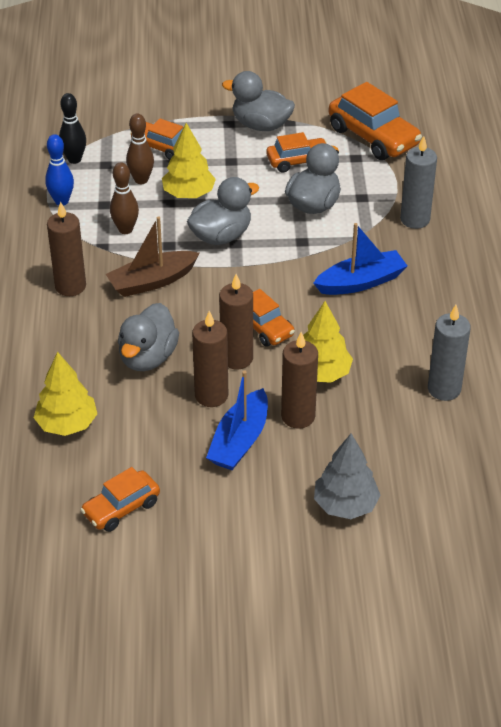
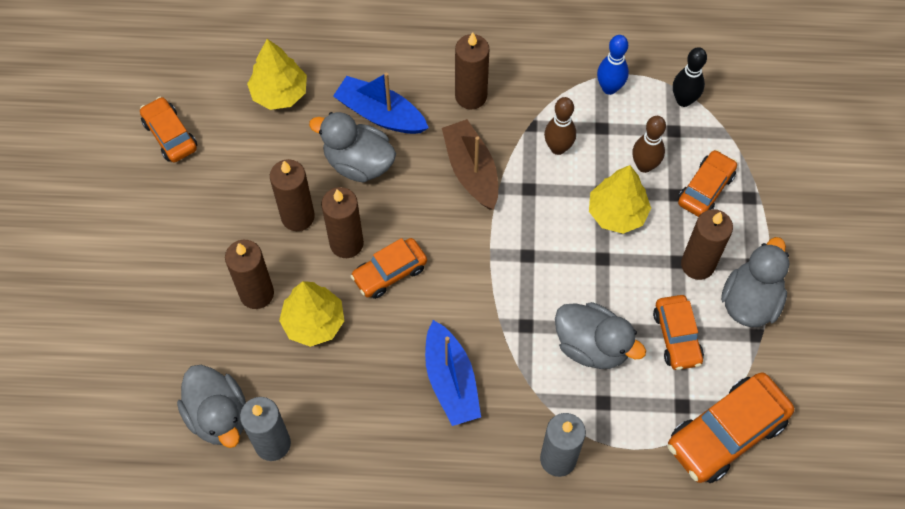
camera: 95 degrees right, 20 degrees up
grey duck [187,177,259,245] -> grey duck moved to [177,365,246,448]
blue boat [206,371,268,470] -> blue boat moved to [333,72,429,134]
grey tree [314,433,381,519] -> none
none -> brown candle [681,209,733,280]

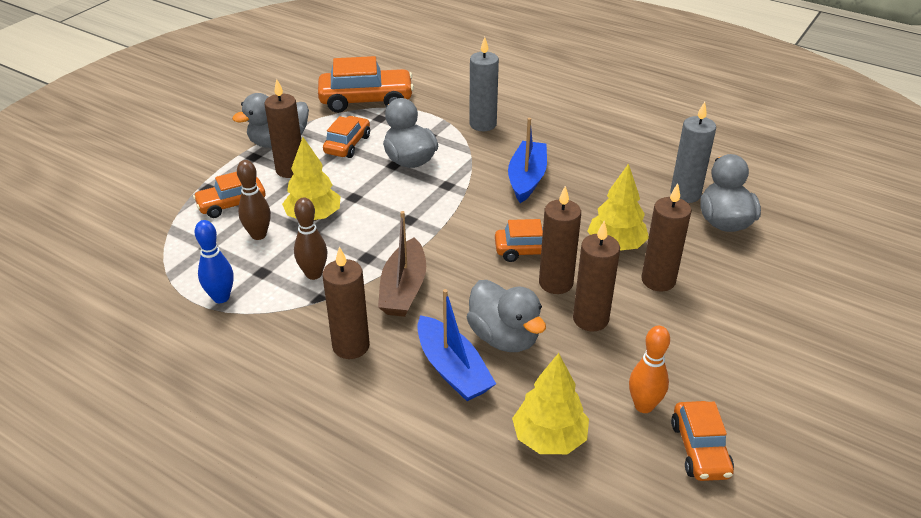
camera: 150 degrees left, 25 degrees down
black bowling pin [673,47,707,107] -> none
none -> orange bowling pin [629,326,670,413]

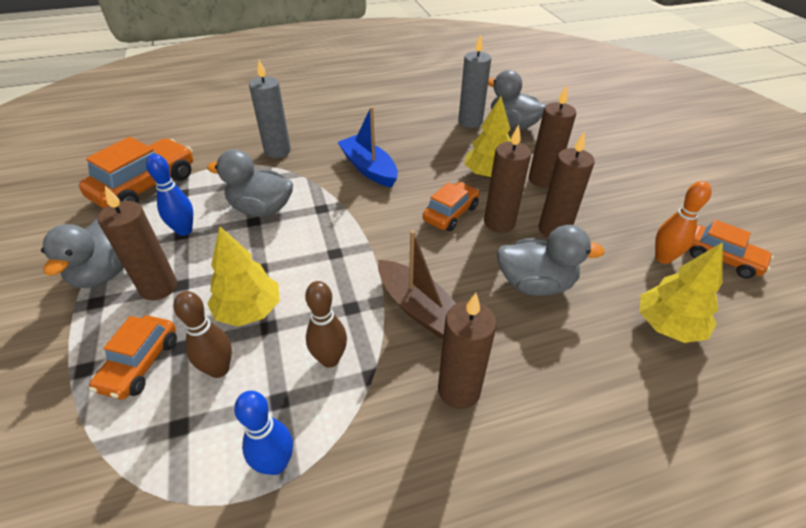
camera: 50 degrees left, 5 degrees up
orange car [323,116,370,158] -> blue bowling pin [146,154,193,236]
blue boat [417,289,496,401] -> none

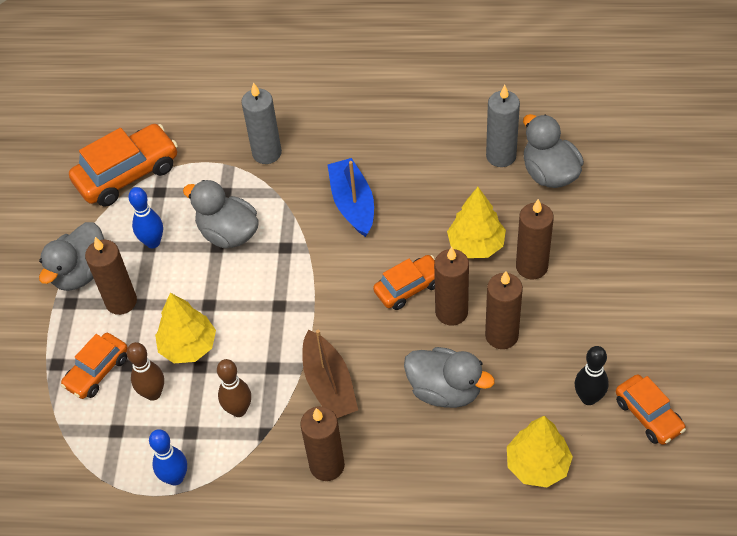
camera: 25 degrees right, 10 degrees up
orange bowling pin [655,181,712,264] -> black bowling pin [575,346,609,405]

